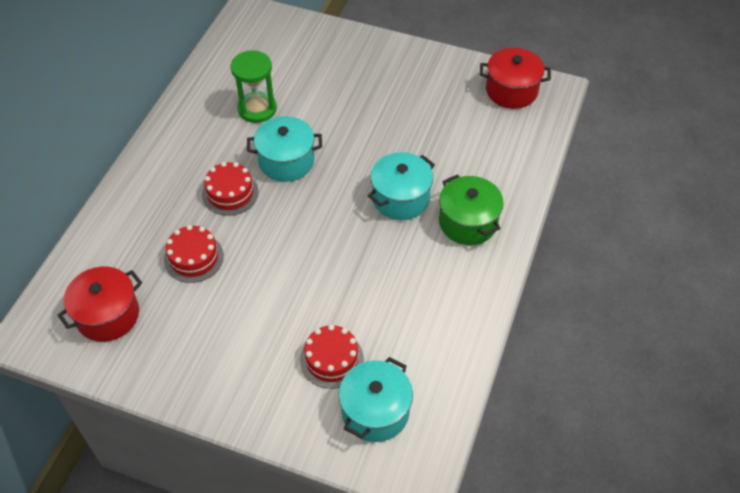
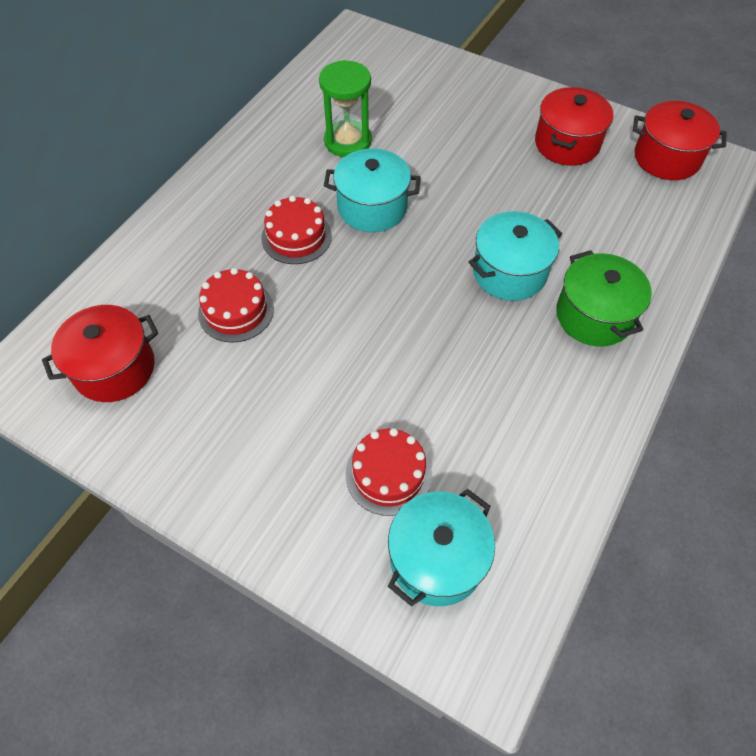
camera: 10 degrees right, 5 degrees up
none -> red pot [535,87,613,166]

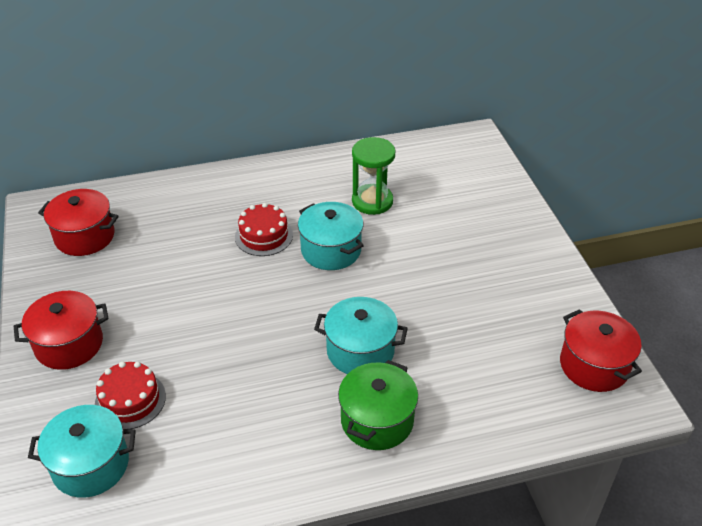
camera: 45 degrees right, 15 degrees down
red cake [198,268,274,342] -> none
red pot [535,87,613,166] -> red pot moved to [14,291,109,370]

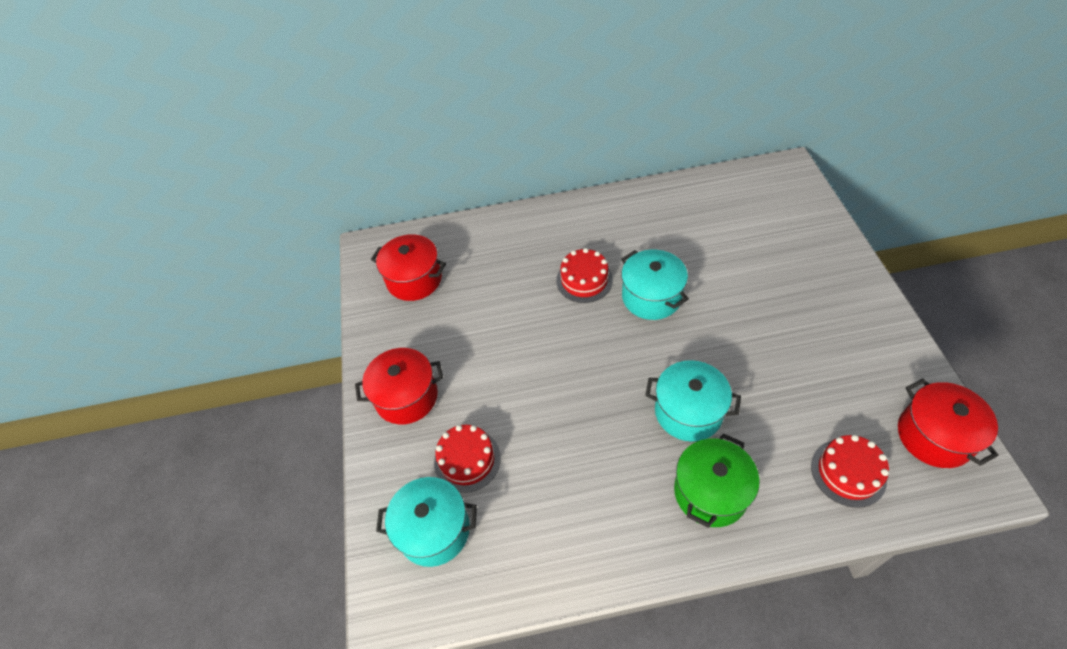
camera: 10 degrees right, 10 degrees up
green hourglass [352,137,395,215] -> none
none -> red cake [811,435,889,508]

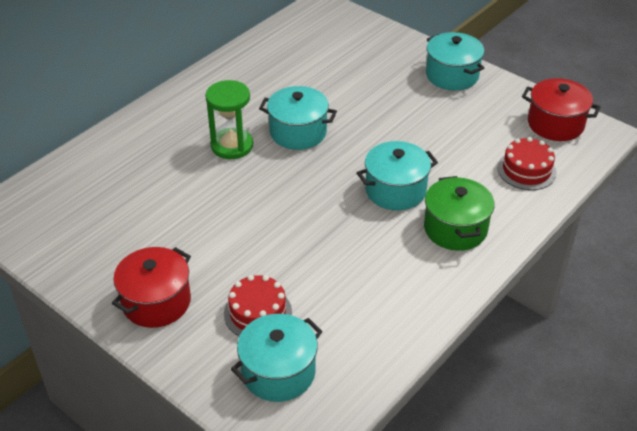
camera: 45 degrees left, 10 degrees down
red pot [371,234,446,301] -> none
red cake [556,248,613,303] -> green hourglass [205,80,253,159]
none -> turquoise pot [426,32,484,90]

